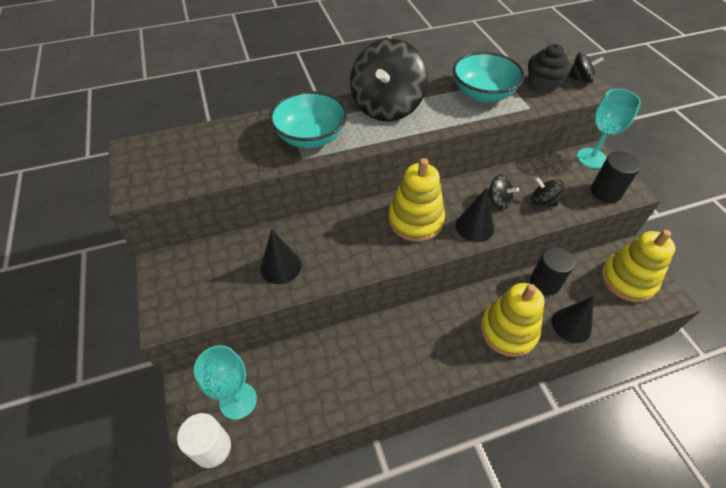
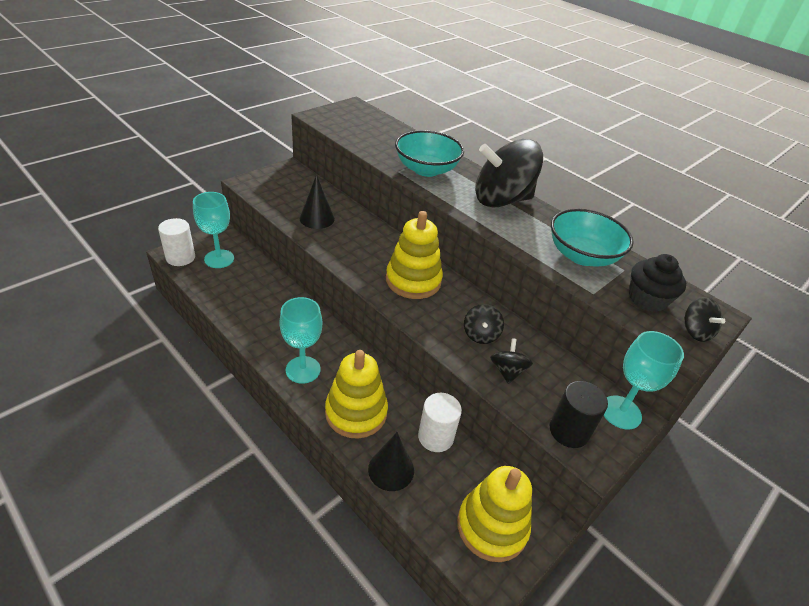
camera: 60 degrees right, 10 degrees down
black cone [456,188,494,242] -> none
black cylinder [530,247,575,295] -> white cylinder [418,393,462,452]
none -> turquoise goblet [279,297,322,384]

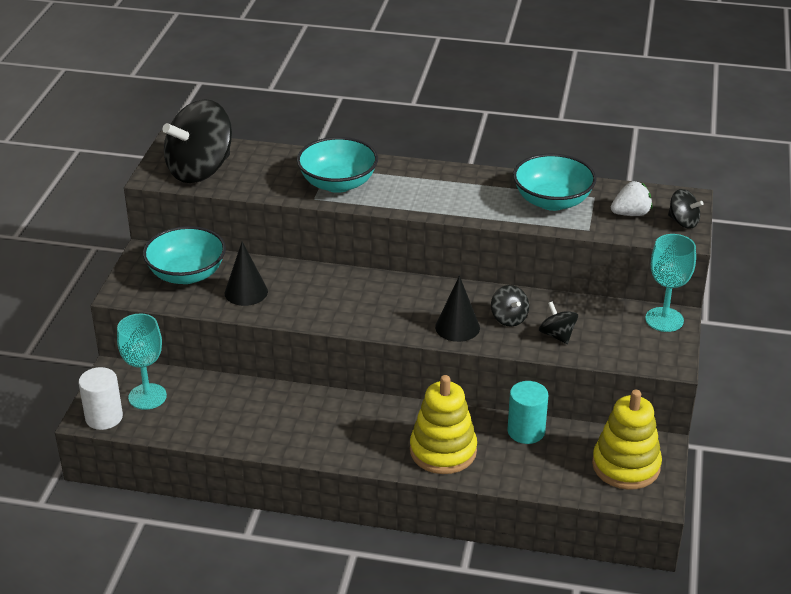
camera: 30 degrees left, 5 degrees down
turquoise goblet [279,297,322,384] -> none
black cone [368,432,414,491] -> black cone moved to [435,276,480,342]
yellow stacking toy [386,211,443,299] -> none
white cylinder [418,393,462,452] -> turquoise cylinder [508,381,548,444]
black spinning top [475,139,543,208] -> black spinning top moved to [162,99,232,183]
black cylinder [550,381,608,448] -> none
black cupcake [629,254,686,312] -> white strawberry [611,181,652,216]
none -> turquoise bowl [143,226,226,284]

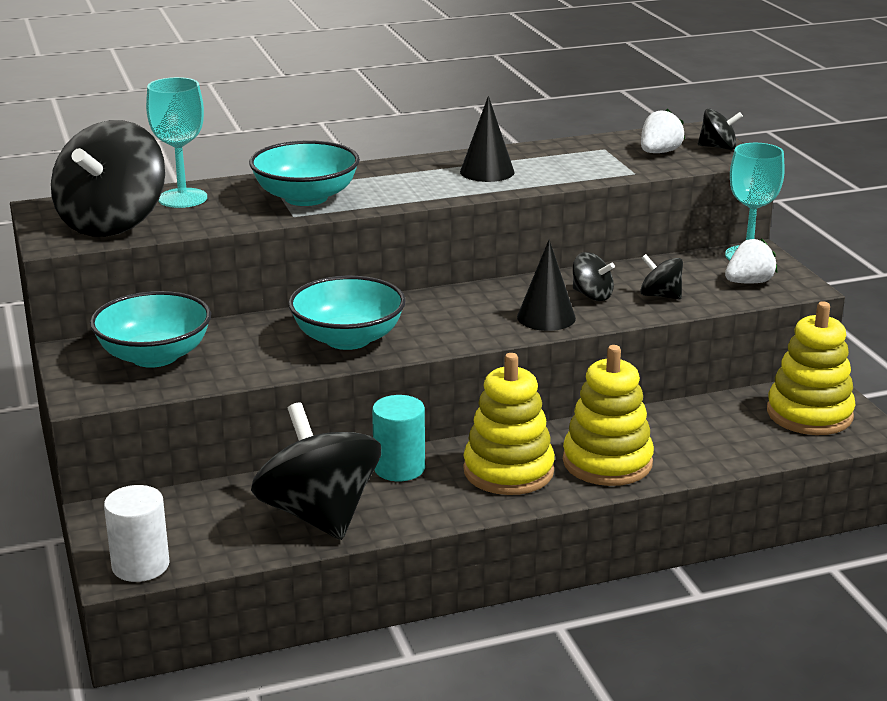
camera: 30 degrees left, 10 degrees down
turquoise goblet [117,314,167,410] -> turquoise goblet moved to [146,77,207,208]
black cone [225,242,268,306] -> black cone moved to [460,96,514,182]
turquoise cylinder [508,381,548,444] -> turquoise cylinder moved to [372,395,425,481]
turquoise bowl [513,154,597,211] -> turquoise bowl moved to [288,276,406,350]
none -> black spinning top [251,402,381,540]
none -> yellow stacking toy [463,353,555,495]
none -> white strawberry [725,238,777,284]

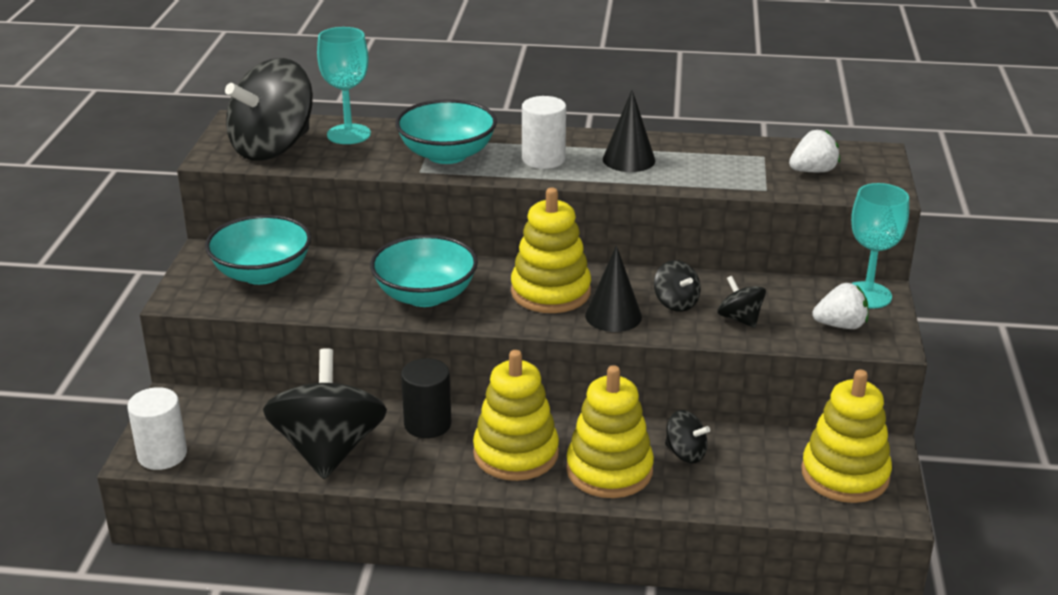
camera: 25 degrees right, 5 degrees up
turquoise cylinder [372,395,425,481] -> black cylinder [401,358,451,438]
black spinning top [698,109,743,150] -> black spinning top moved to [665,410,710,463]
none -> yellow stacking toy [511,188,591,313]
none -> white cylinder [522,96,566,169]

